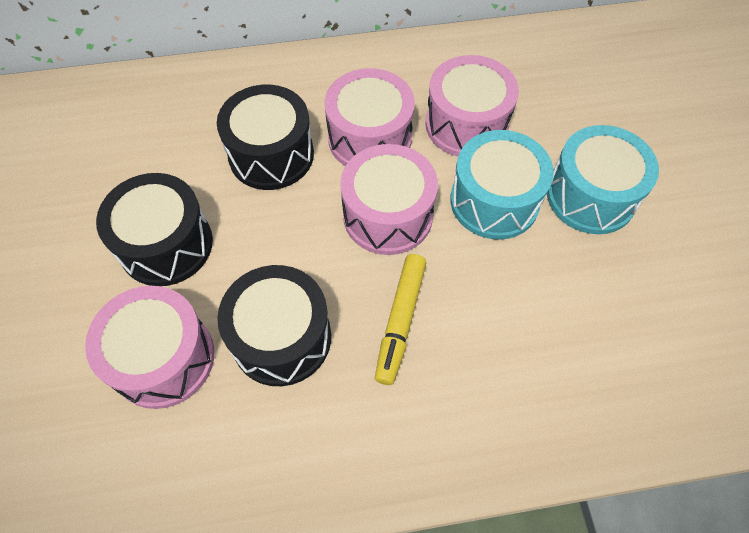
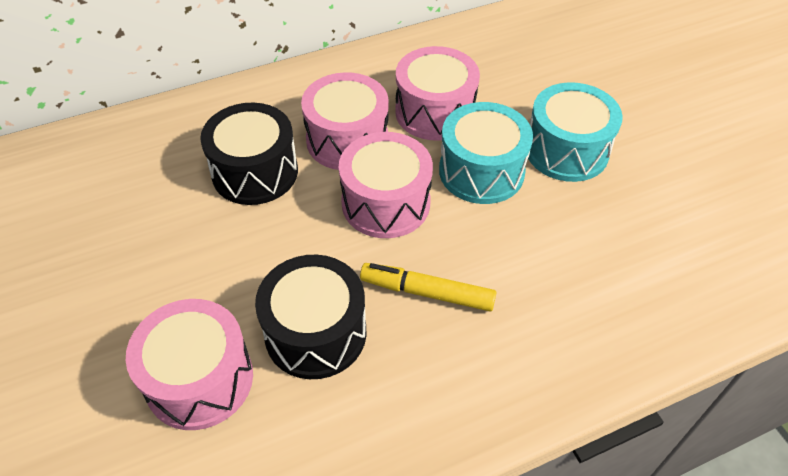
camera: 15 degrees left, 10 degrees down
black drum [96,173,213,286] -> none
yellow marker [375,254,426,385] -> yellow marker turned 105 degrees clockwise [360,263,496,311]

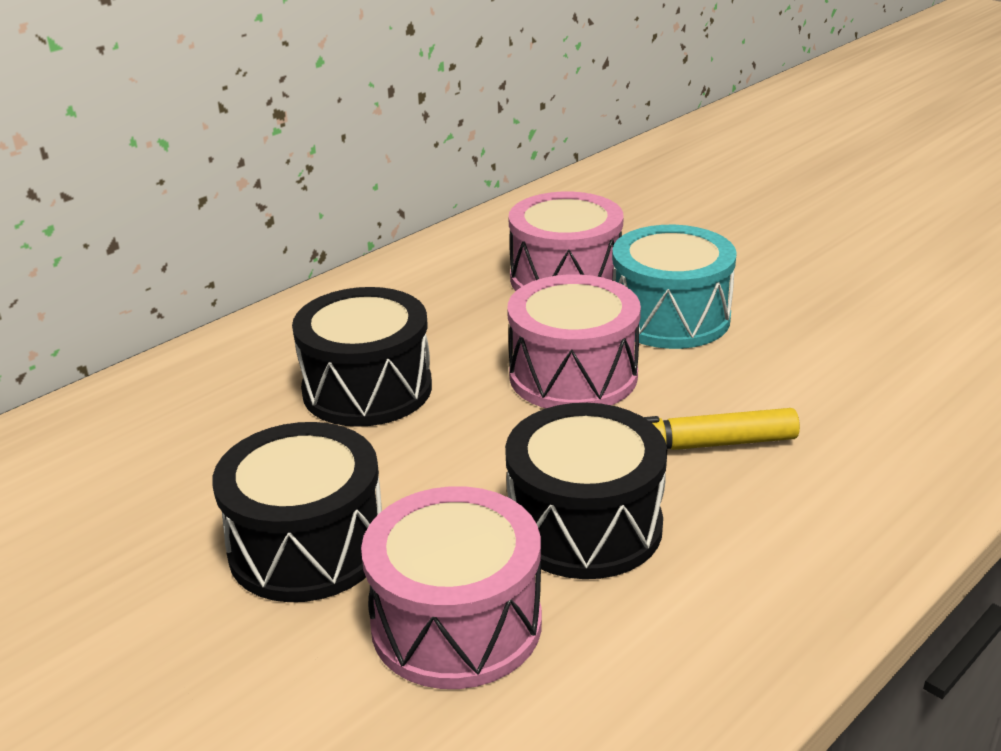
camera: 20 degrees left, 20 degrees down
pink drum [301,72,389,170] -> none
turquoise drum [528,82,623,182] -> none
none -> black drum [212,422,382,602]

